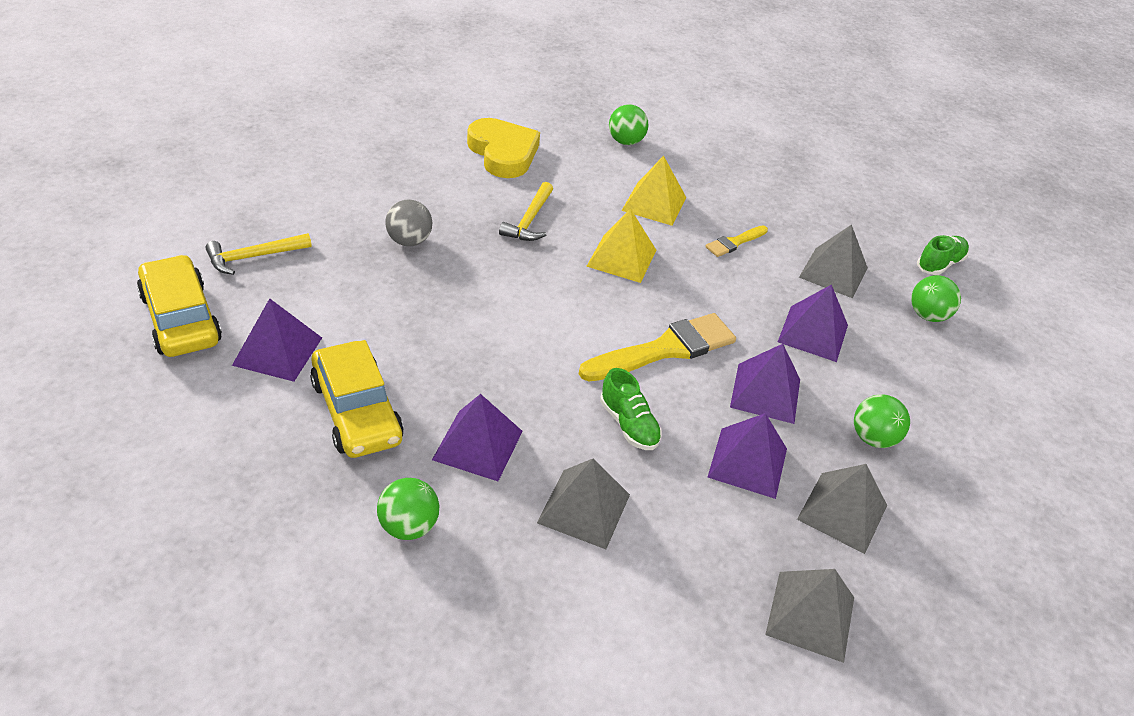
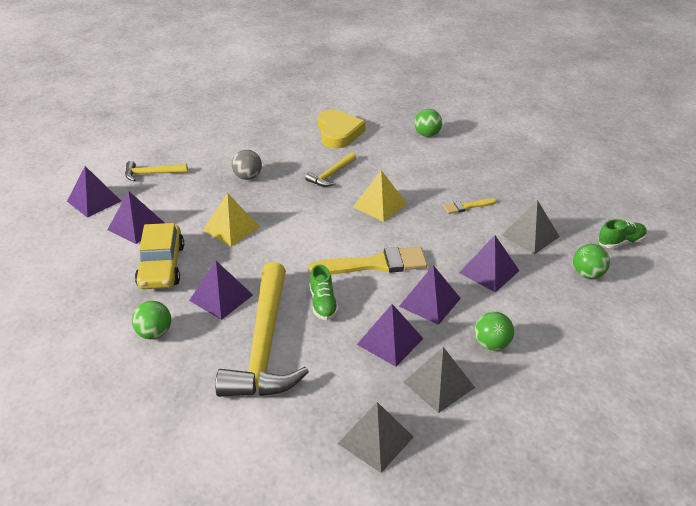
camera: 25 degrees right, 5 degrees down
yellow car [137,255,222,357] -> purple pyramid [67,166,121,218]
grey pyramid [537,459,630,549] -> yellow hammer [215,262,309,397]
yellow pyramid [621,155,686,226] -> yellow pyramid moved to [203,193,260,246]

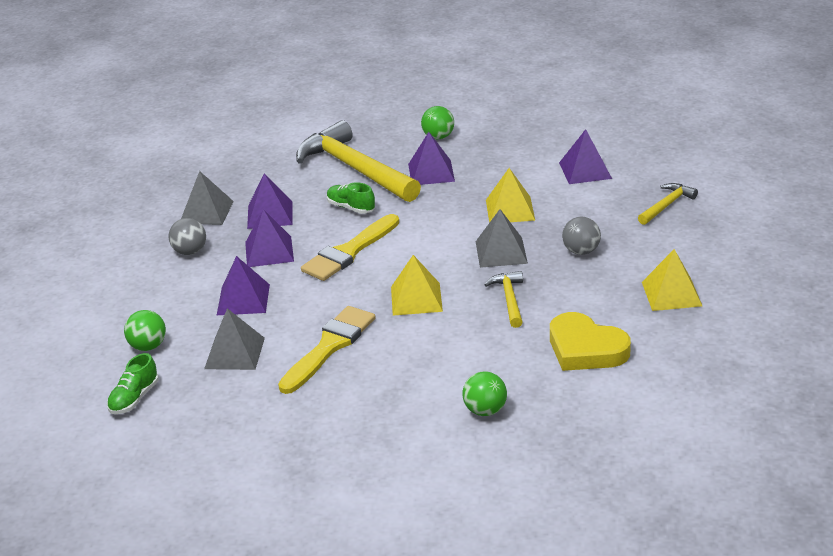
camera: 140 degrees right, 5 degrees down
purple pyramid [67,166,121,218] -> none
yellow car [135,223,184,289] -> none
grey pyramid [338,402,413,473] -> grey pyramid moved to [475,209,528,268]
yellow brush [443,198,497,214] -> yellow brush [278,306,376,394], size x1.94
green ball [474,312,514,351] -> grey ball [169,218,206,255]
none -> yellow pyramid [642,249,702,311]

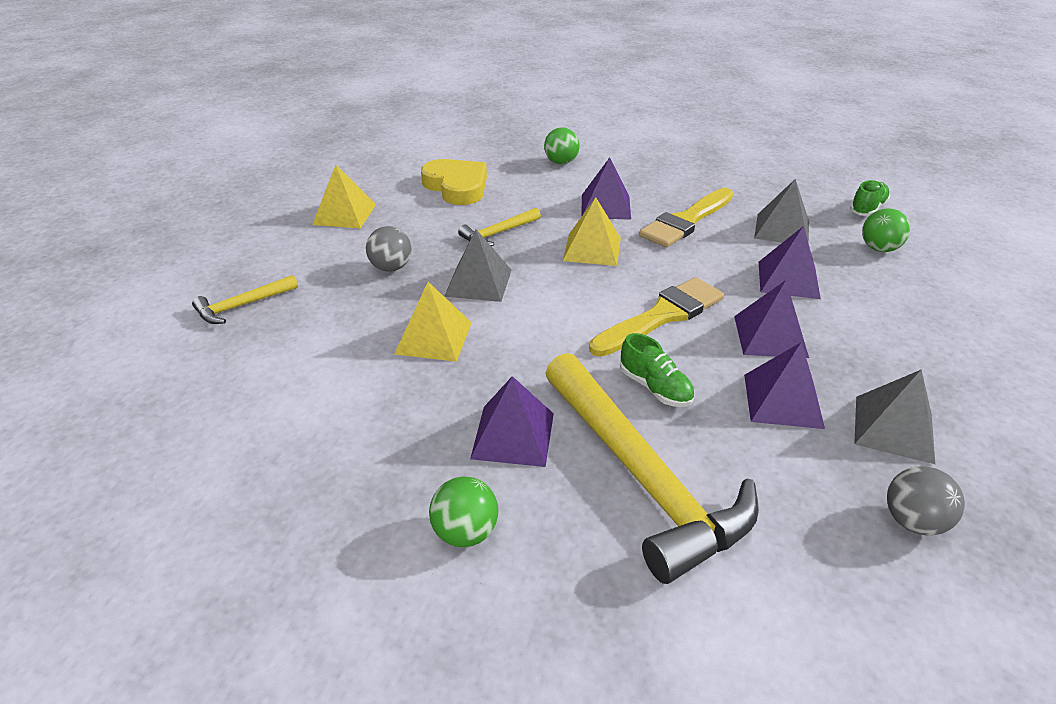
camera: 170 degrees left, 5 degrees up
grey ball [169,218,206,255] -> grey ball moved to [887,466,965,536]
yellow hammer [484,271,523,328] -> yellow hammer turned 45 degrees clockwise [458,208,541,246]
purple pyramid [559,129,612,184] -> purple pyramid moved to [581,157,631,220]

